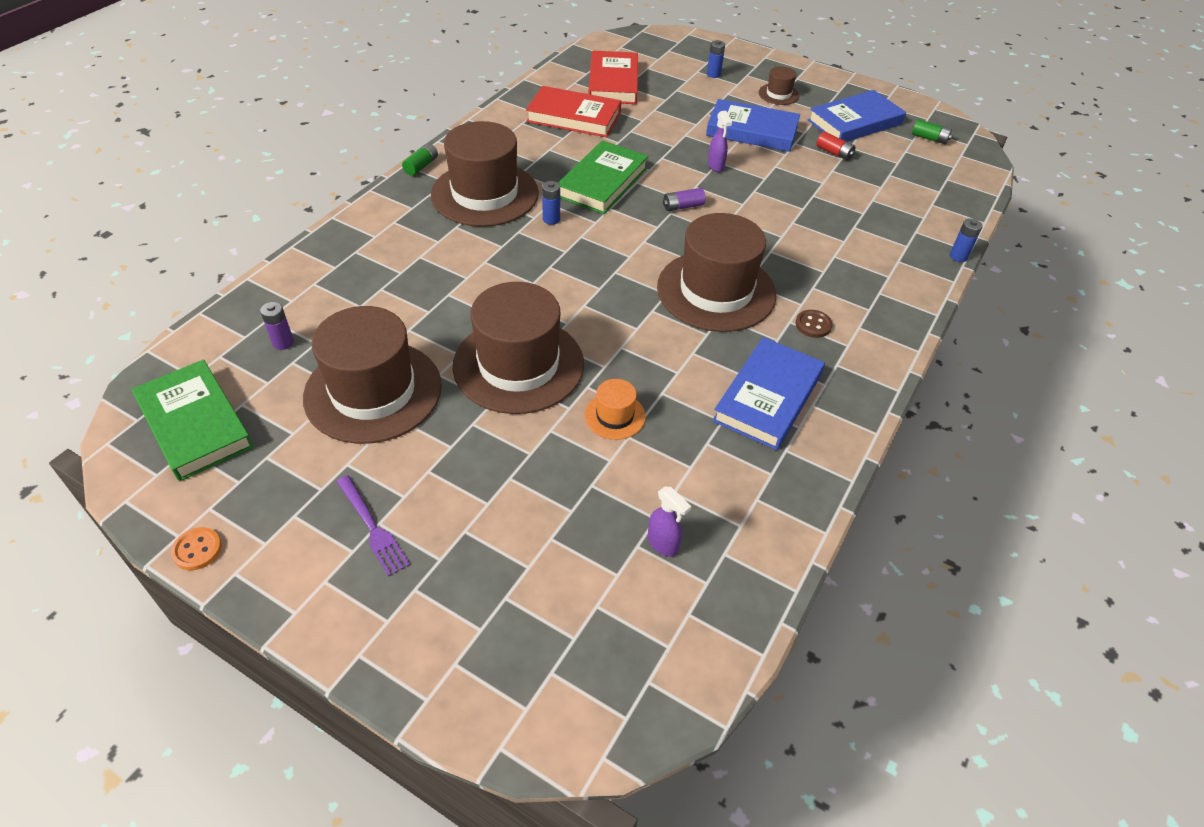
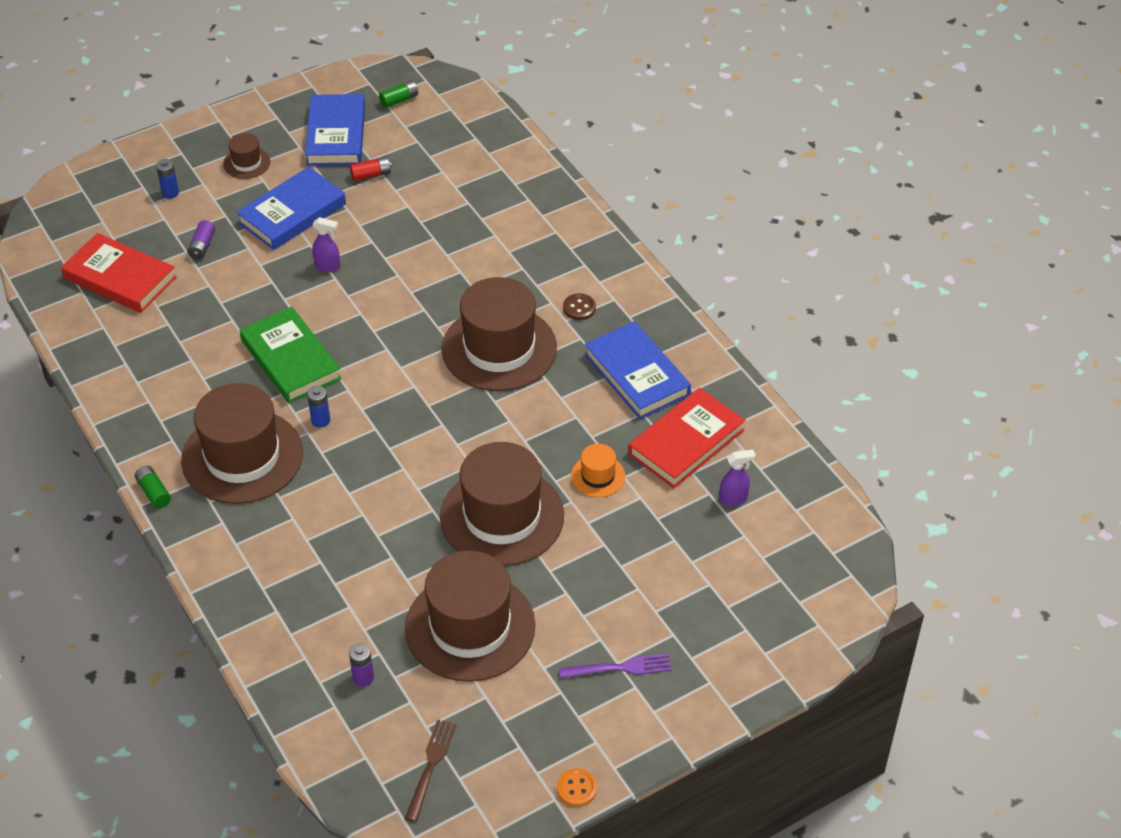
camera: 60 degrees left, 0 degrees up
green book [132,359,254,481] -> brown fork [405,720,456,822]
red book [526,86,621,137] -> red book moved to [628,388,745,488]
purple battery [663,188,705,211] -> purple battery moved to [187,220,215,259]
blue battery [950,218,983,262] -> none

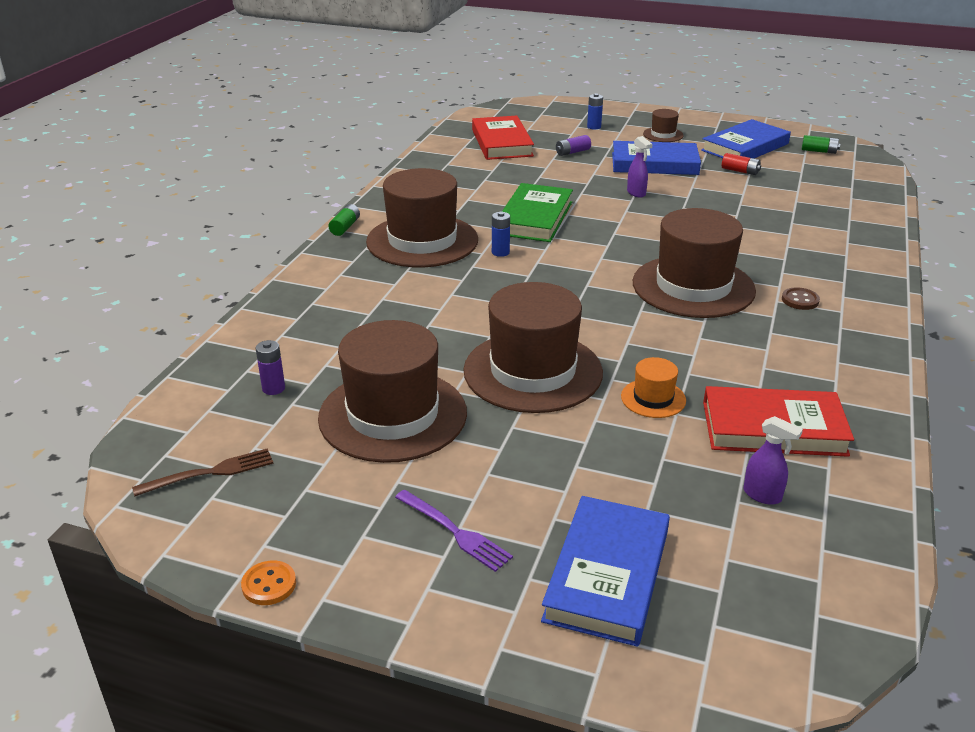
camera: 50 degrees right, 15 degrees down
blue book [585,321,691,419] -> blue book moved to [541,496,670,647]

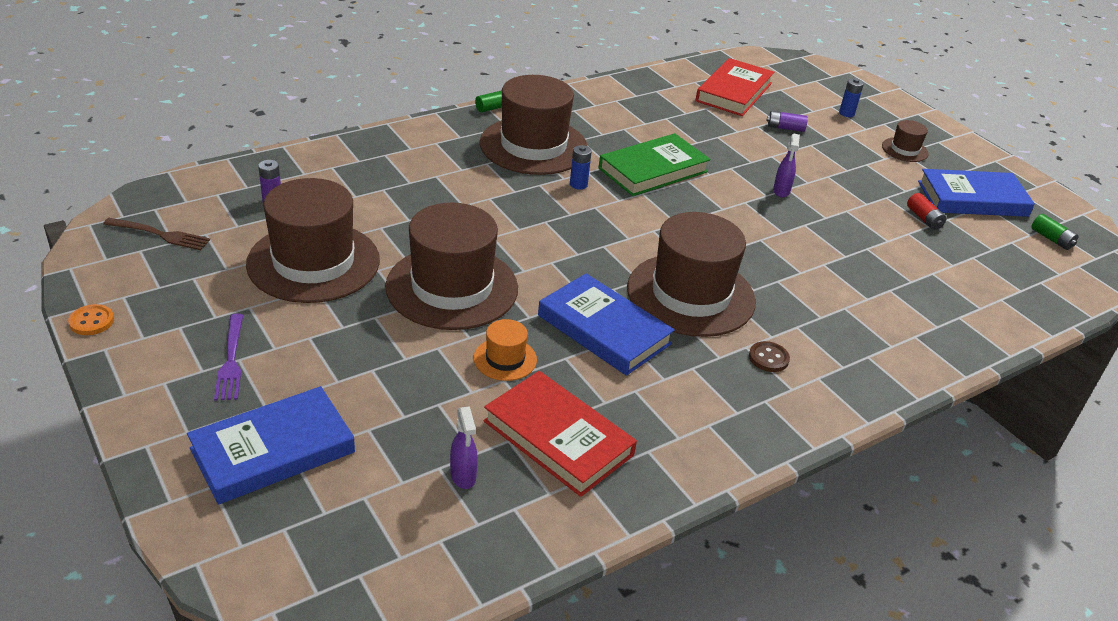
camera: 35 degrees right, 5 degrees up
blue book [612,141,701,175] -> blue book moved to [538,273,675,376]

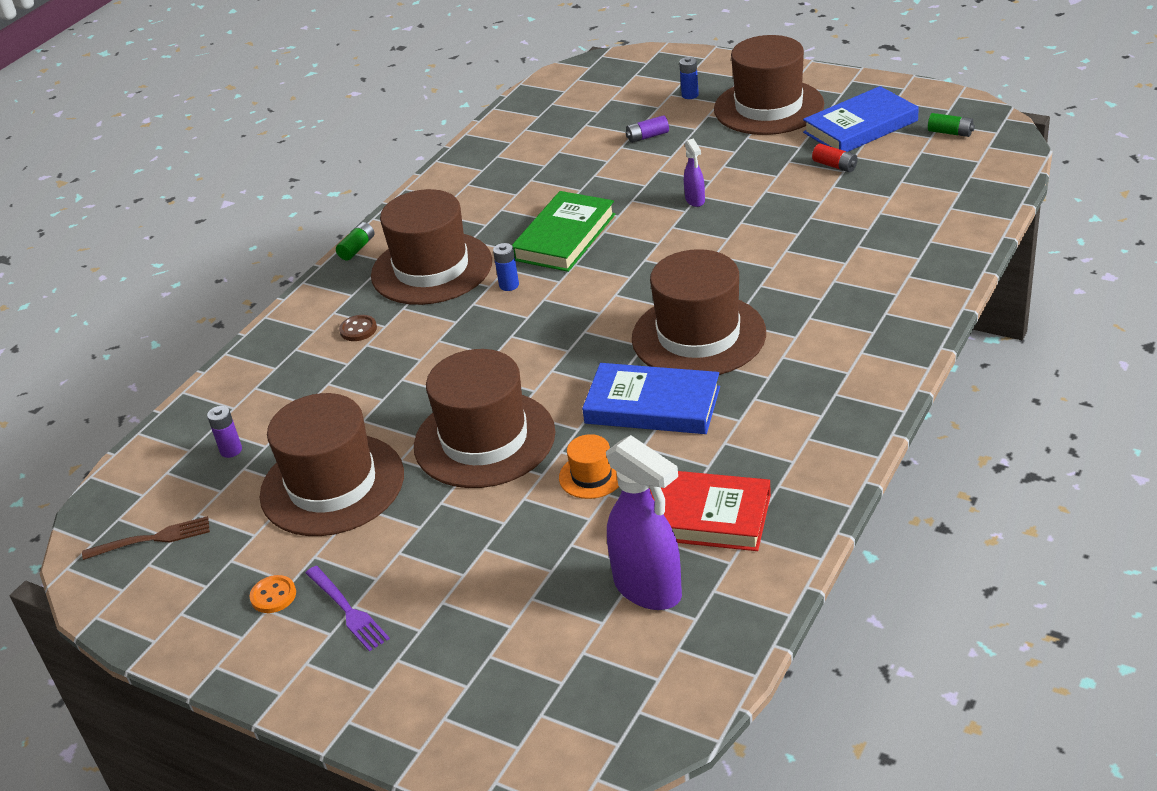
camera: 20 degrees left, 0 degrees up
orange button [68,304,114,335] -> orange button moved to [250,575,296,613]
blue book [187,386,355,505] -> none
purple spray bottle [450,407,478,489] -> purple spray bottle [606,435,682,610], size x2.07
red book [696,58,774,116] -> none
brown button [749,341,790,372] -> brown button moved to [339,315,377,341]
brown hat [882,120,929,162] -> brown hat [714,35,824,135], size x2.24

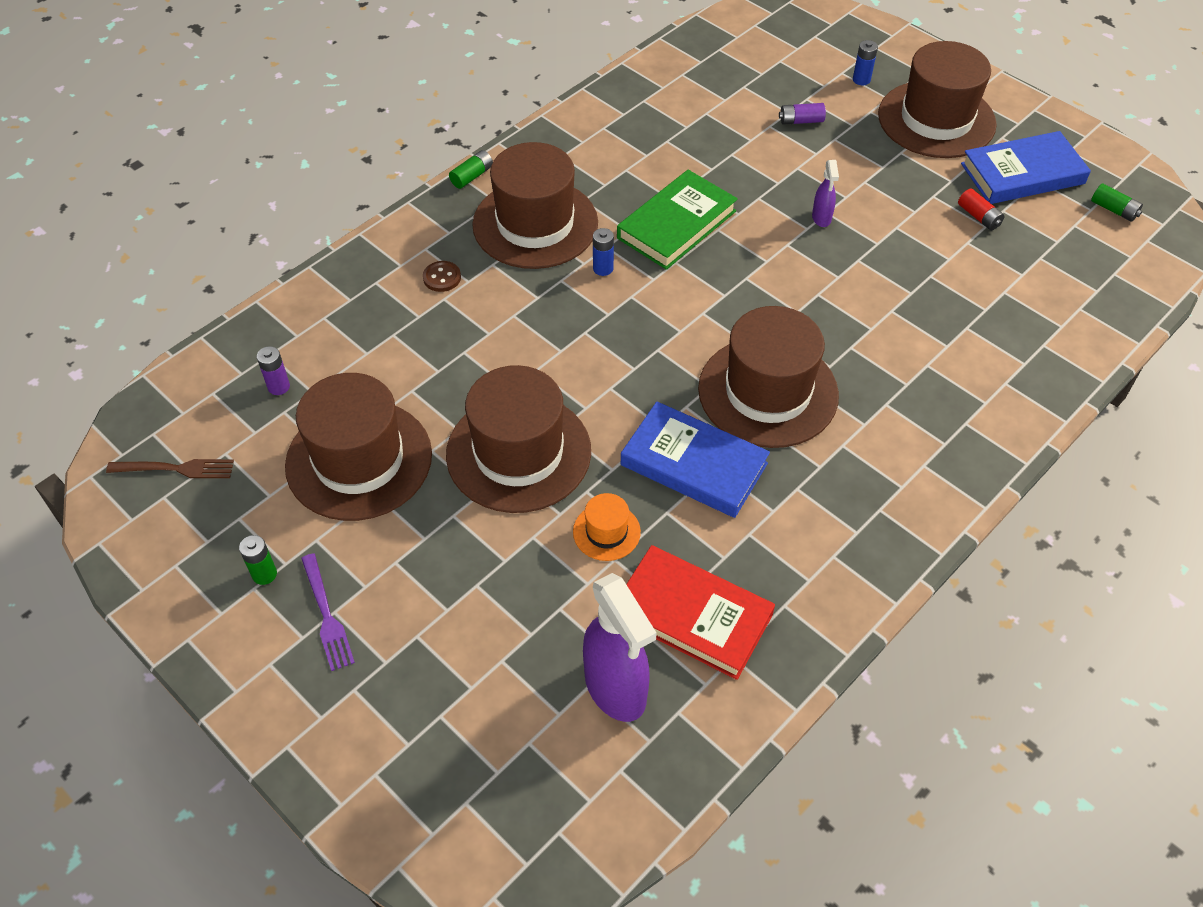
camera: 10 degrees right, 15 degrees up
orange button [250,575,296,613] -> green battery [239,535,277,585]

